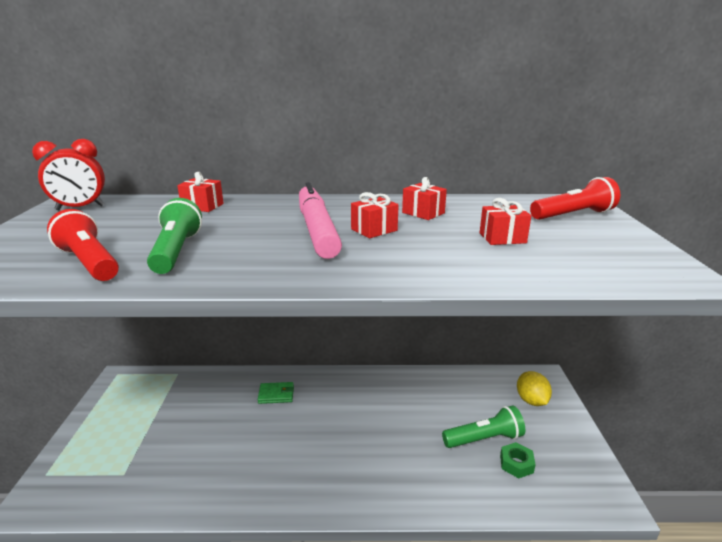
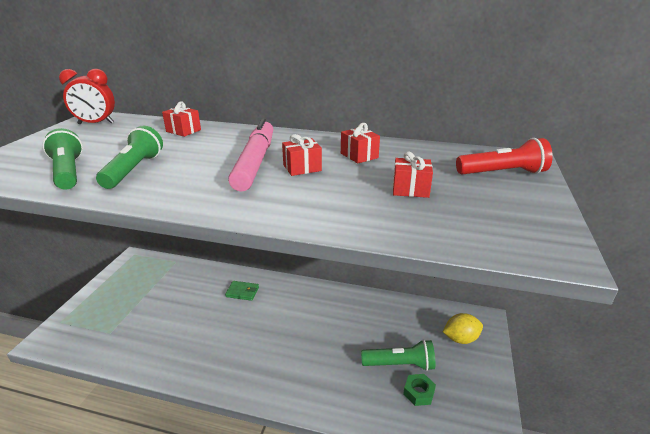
camera: 15 degrees right, 5 degrees up
red flashlight [47,209,119,281] -> green flashlight [42,128,83,190]
yellow lemon [517,371,552,406] -> yellow lemon turned 75 degrees clockwise [443,313,483,344]

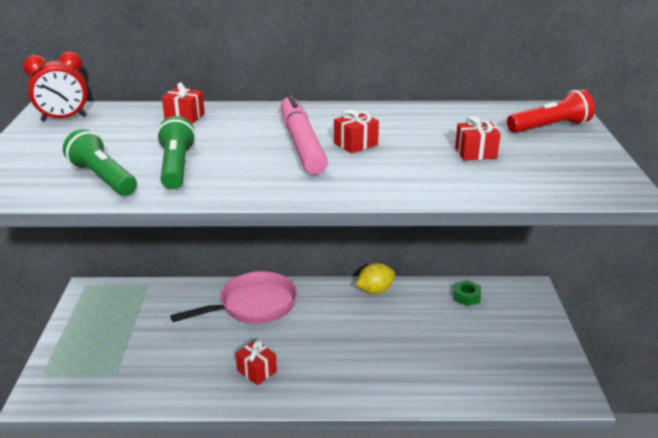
camera: 15 degrees left, 0 degrees up
green wallet [225,281,259,301] -> pink pan [170,271,297,324]
red gift [341,123,380,163] -> red gift moved to [236,340,277,385]
green flashlight [361,340,435,371] -> none
green nut [403,374,436,406] -> green nut moved to [454,280,481,306]
yellow lemon [443,313,483,344] -> yellow lemon moved to [356,263,395,294]

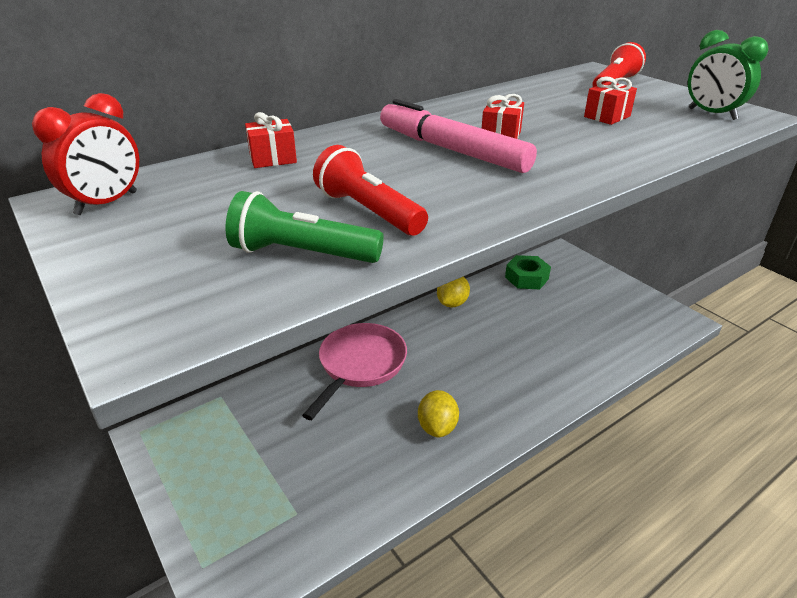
camera: 35 degrees left, 5 degrees up
green flashlight [157,116,196,189] -> red flashlight [313,145,428,236]
red gift [236,340,277,385] -> yellow lemon [418,390,459,438]
green nut [454,280,481,306] -> green nut [505,255,551,289], size x1.52
none -> green clock [688,30,768,120]

